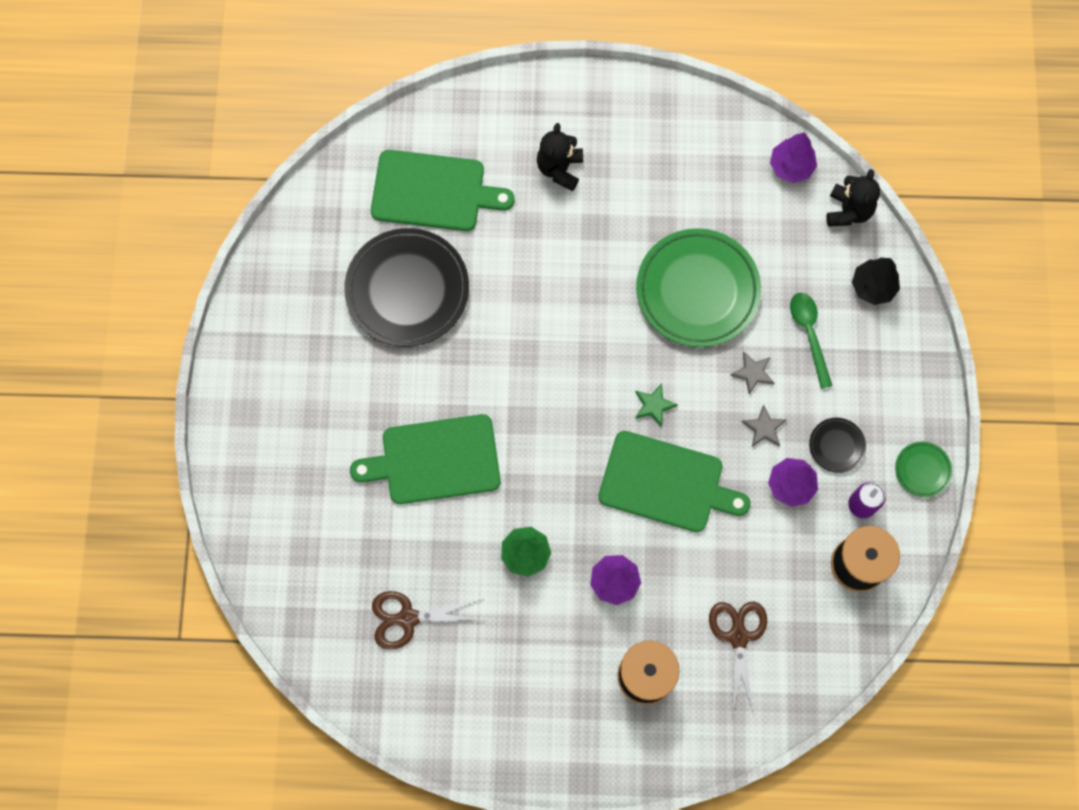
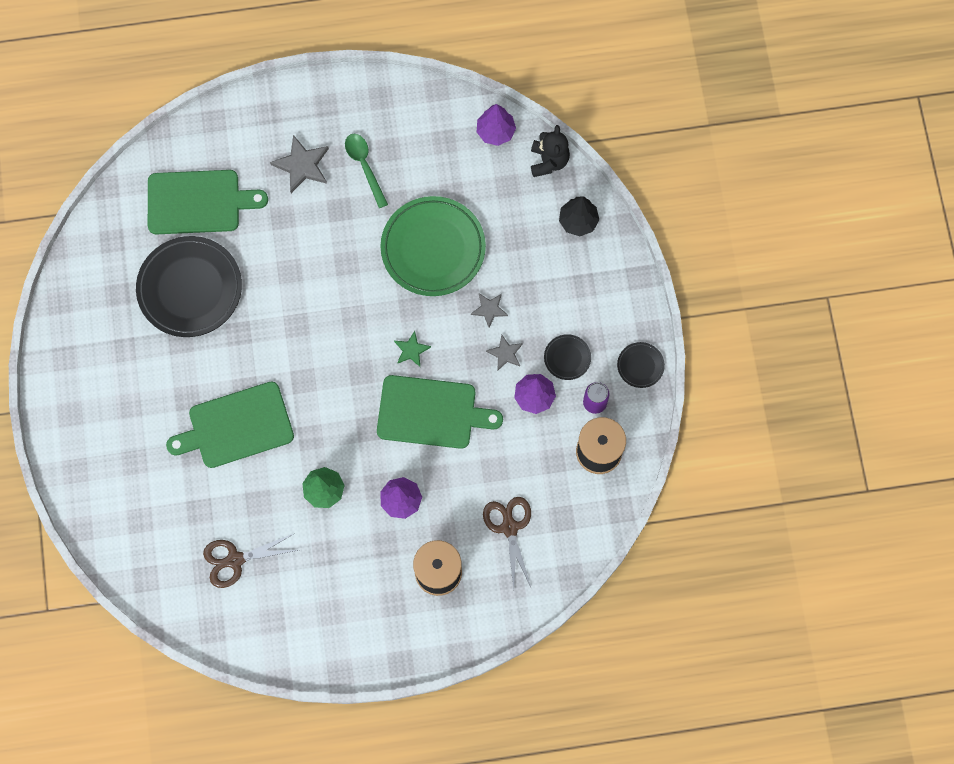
camera: 10 degrees left, 0 degrees up
black teddy bear [537,123,583,191] -> grey star [270,135,329,193]
green spoon [790,293,832,389] -> green spoon moved to [345,134,388,208]
green plate [895,442,952,497] -> black plate [617,342,665,388]

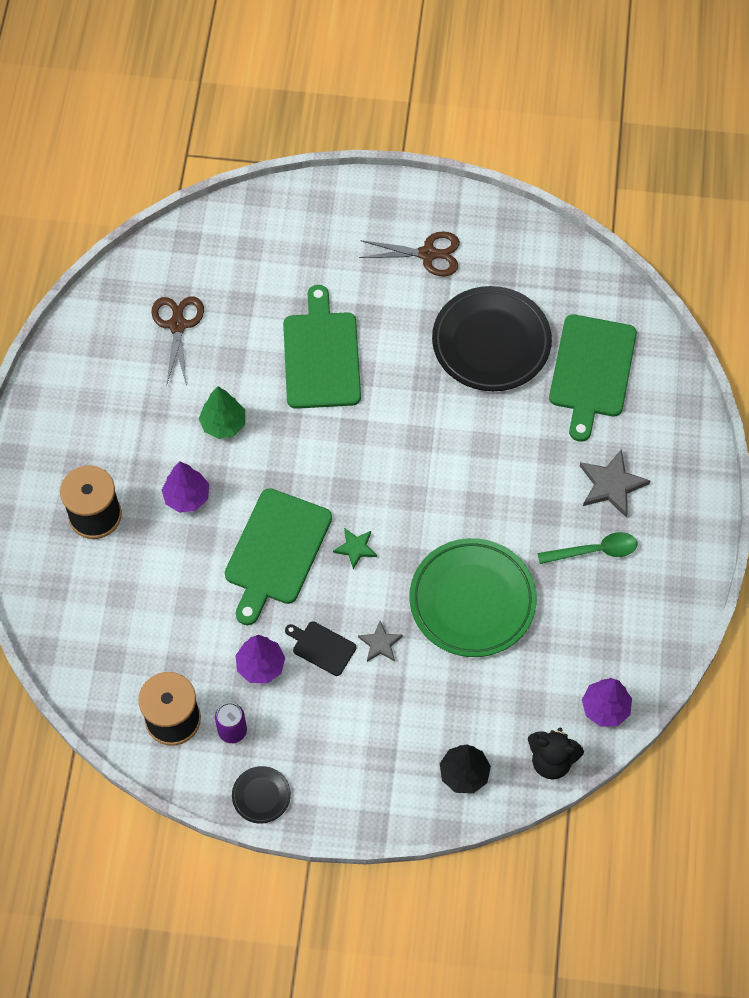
camera: 105 degrees right, 10 degrees down
brown scissors [483,497,531,590] -> brown scissors moved to [359,231,460,276]
grey star [486,335,523,370] -> black cutting board [285,621,356,676]
black plate [544,334,591,380] -> none

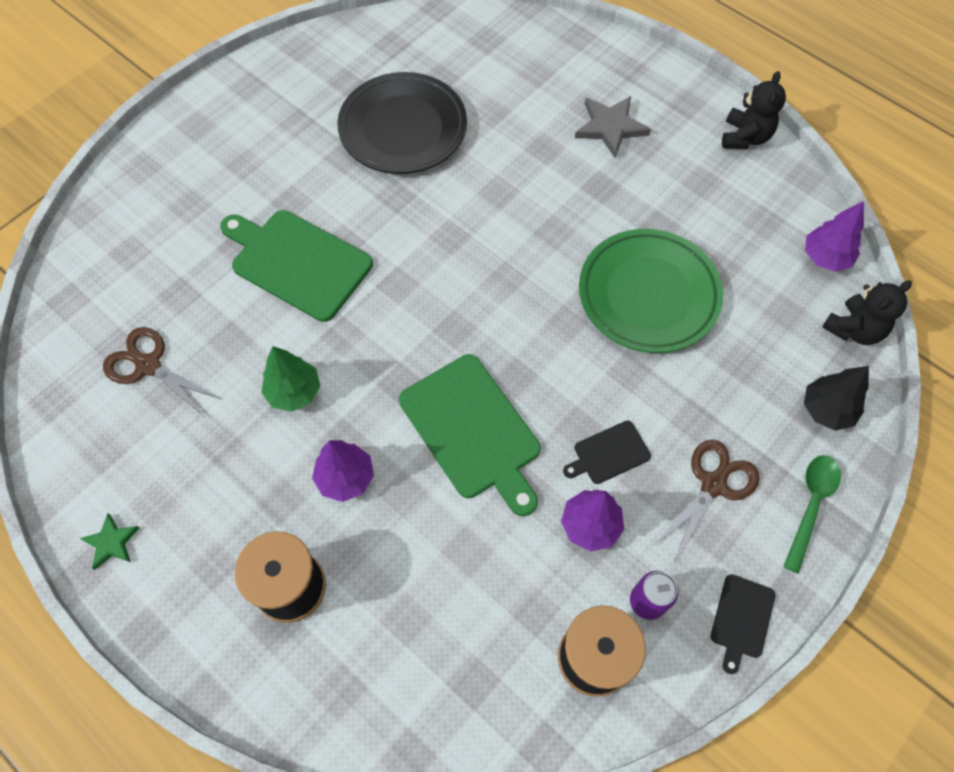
camera: 55 degrees left, 0 degrees up
black plate [232,766,291,824] -> black cutting board [711,574,775,674]
green star [333,528,377,569] -> green star moved to [80,513,139,570]
grey star [358,621,403,662] -> none
brown scissors [359,231,460,276] -> brown scissors moved to [653,440,760,563]
green spoon [537,532,637,564] -> green spoon moved to [783,455,841,574]
green cutting board [549,314,637,442] -> none
none -> black teddy bear [722,71,786,149]

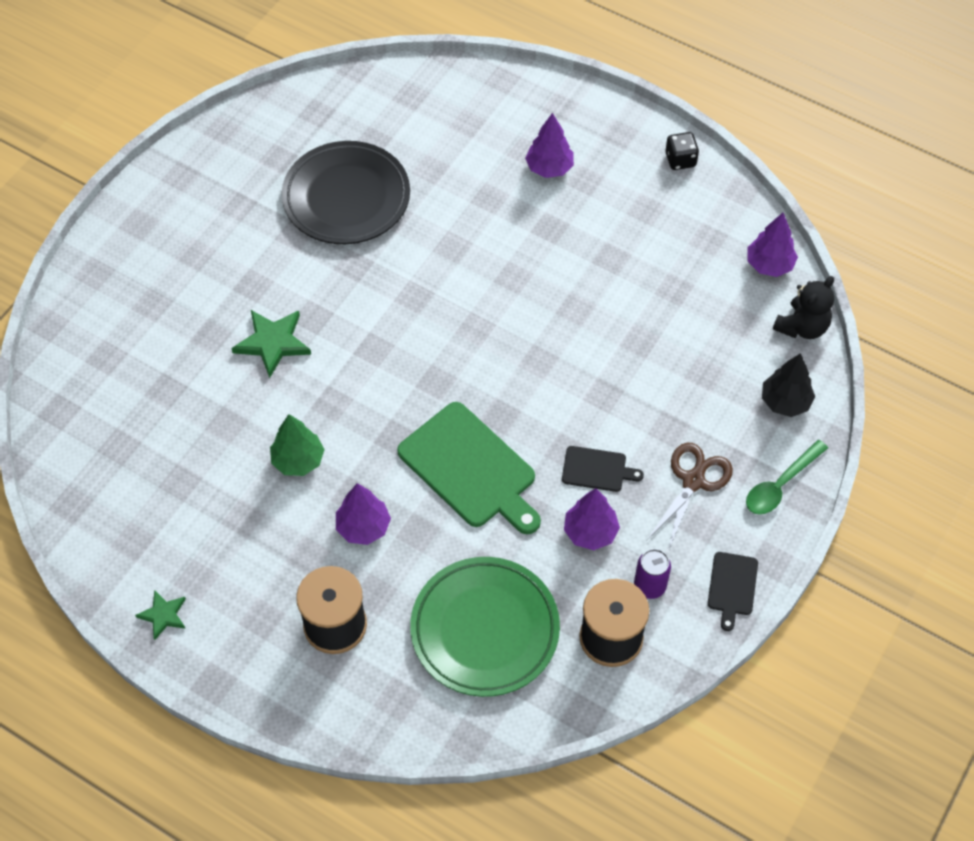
camera: 10 degrees left, 5 degrees down
brown scissors [103,327,221,416] -> none
green cutting board [220,210,373,322] -> green star [231,310,311,378]
black cutting board [563,421,651,484] -> black cutting board turned 135 degrees counterclockwise [562,446,644,492]
grey star [575,96,651,158] -> purple tree [525,113,574,178]
green plate [579,229,723,353] -> green plate moved to [410,557,560,697]
black teddy bear [722,71,786,149] -> black dice [665,132,699,170]
green spoon [783,455,841,574] -> green spoon turned 150 degrees counterclockwise [746,440,828,515]

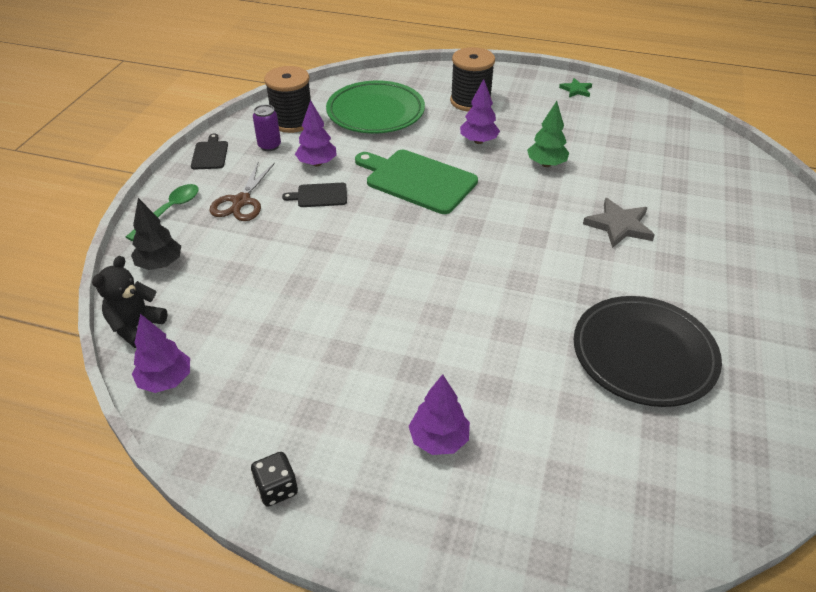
camera: 165 degrees right, 15 degrees down
green star [231,310,311,378] -> grey star [583,198,655,248]

